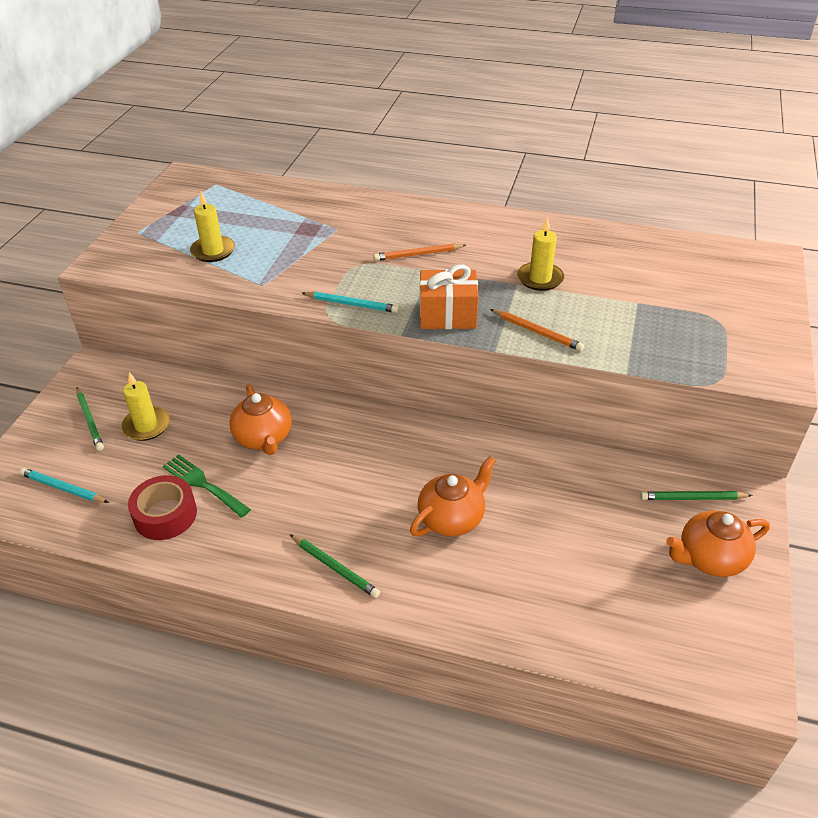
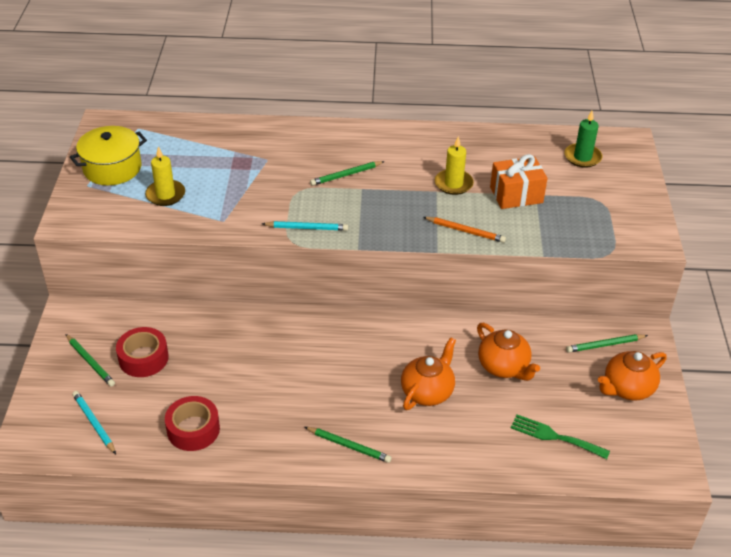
camera: 15 degrees left, 0 degrees up
turquoise pencil [19,468,109,503] -> turquoise pencil turned 45 degrees clockwise [72,391,116,454]
yellow candle [121,372,170,441] -> red tape [116,327,169,377]
green fork [163,454,251,518] -> green fork moved to [511,414,610,459]
orange teapot [229,384,292,455] -> orange teapot moved to [477,323,540,381]
orange pencil [373,243,466,261] -> green pencil [310,161,385,186]
orange gift [420,265,479,329] -> orange gift moved to [490,154,548,209]
none -> yellow pot [70,126,147,185]
none -> green candle [564,111,603,168]

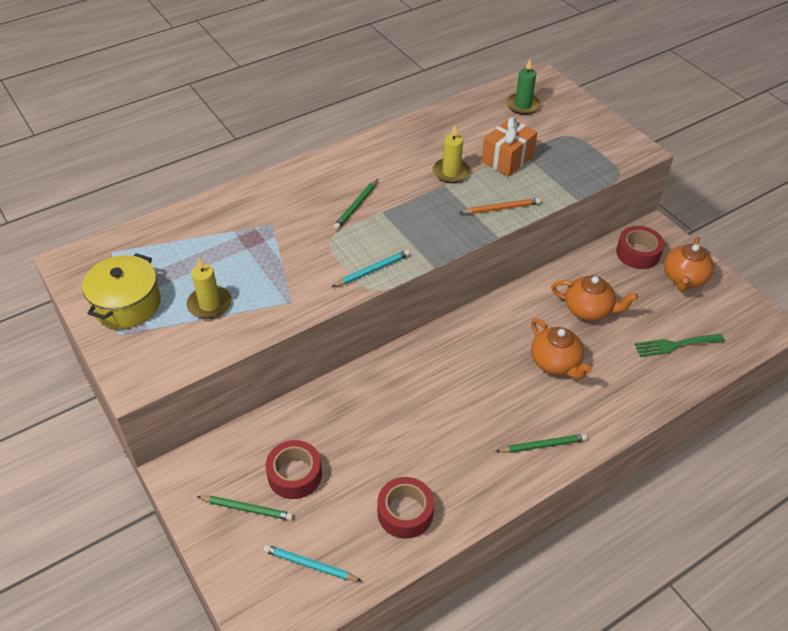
camera: 35 degrees left, 5 degrees up
orange teapot [401,337,456,410] -> orange teapot turned 150 degrees clockwise [531,318,592,379]
green pencil [566,334,648,353] -> red tape [616,226,664,269]

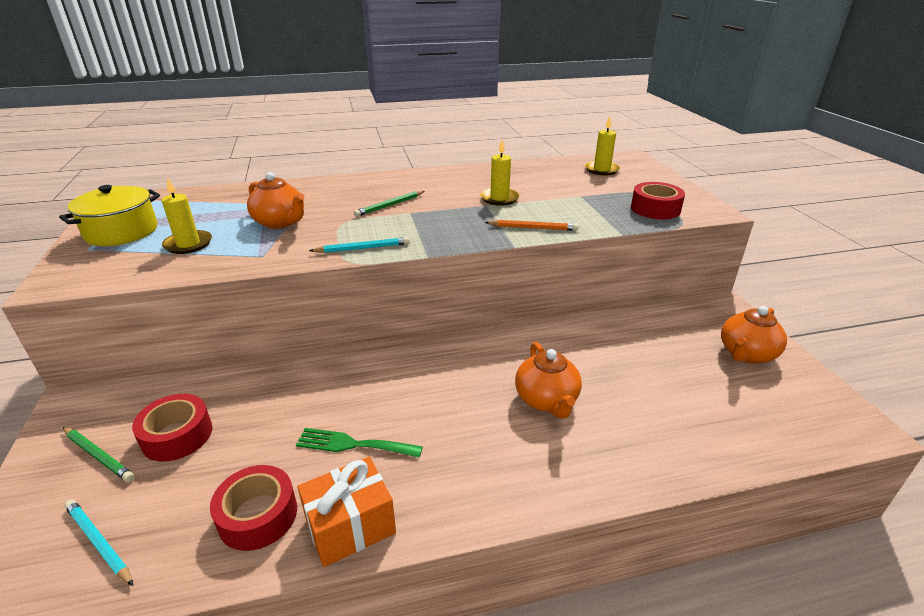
camera: 20 degrees right, 15 degrees down
orange gift [482,117,538,176] -> orange gift moved to [297,457,396,567]
green pencil [495,434,587,453] -> none
green candle [506,59,541,115] -> yellow candle [585,116,620,175]
orange teapot [551,275,638,321] -> orange teapot moved to [247,172,305,229]
red tape [616,226,664,269] -> red tape moved to [631,182,685,219]
green fork [635,334,725,357] -> green fork moved to [296,428,423,458]

